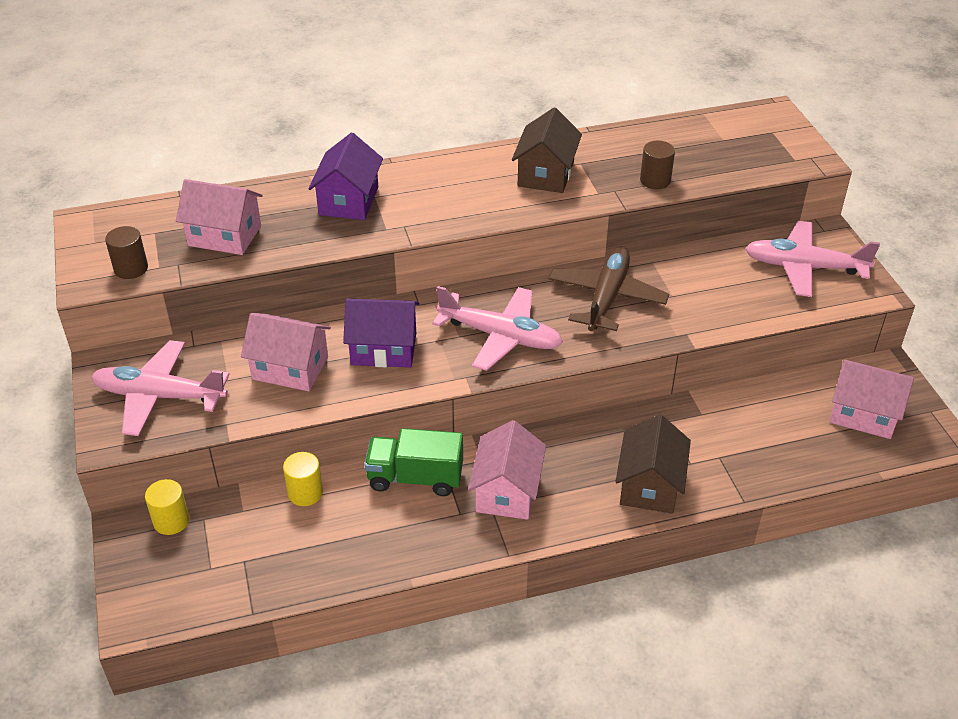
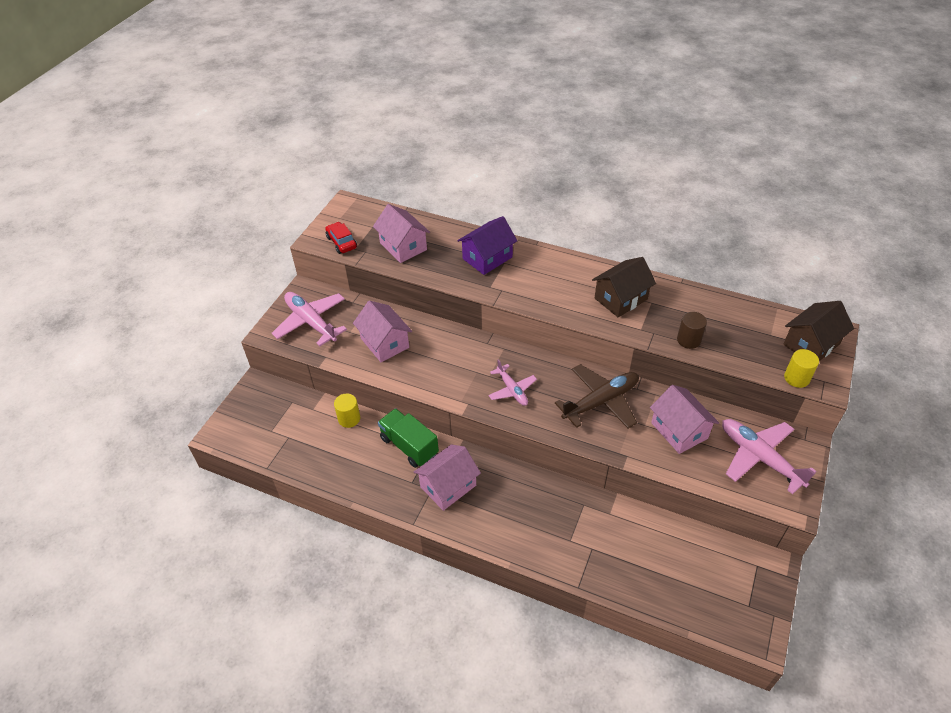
camera: 40 degrees right, 5 degrees up
brown cylinder [105,226,148,279] -> red car [325,222,357,254]
yellow cylinder [145,479,189,535] -> yellow cylinder moved to [784,349,819,388]
purple house [343,299,419,368] -> none
pink plane [432,286,563,371] -> pink plane [488,359,537,406], size x0.60
brown house [615,414,691,514] -> brown house moved to [783,301,854,361]
pink house [830,359,914,439] -> pink house moved to [650,385,719,454]

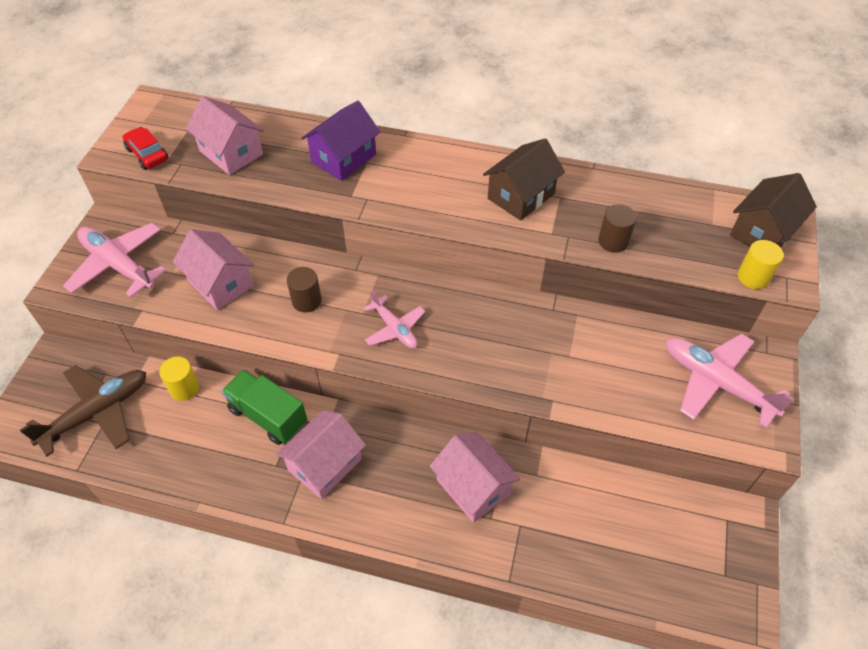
camera: 10 degrees left, 5 degrees up
brown plane [555,364,639,428] -> brown plane moved to [20,365,146,457]
pink house [650,385,719,454] -> pink house moved to [430,432,520,523]
none -> brown cylinder [287,267,322,313]

